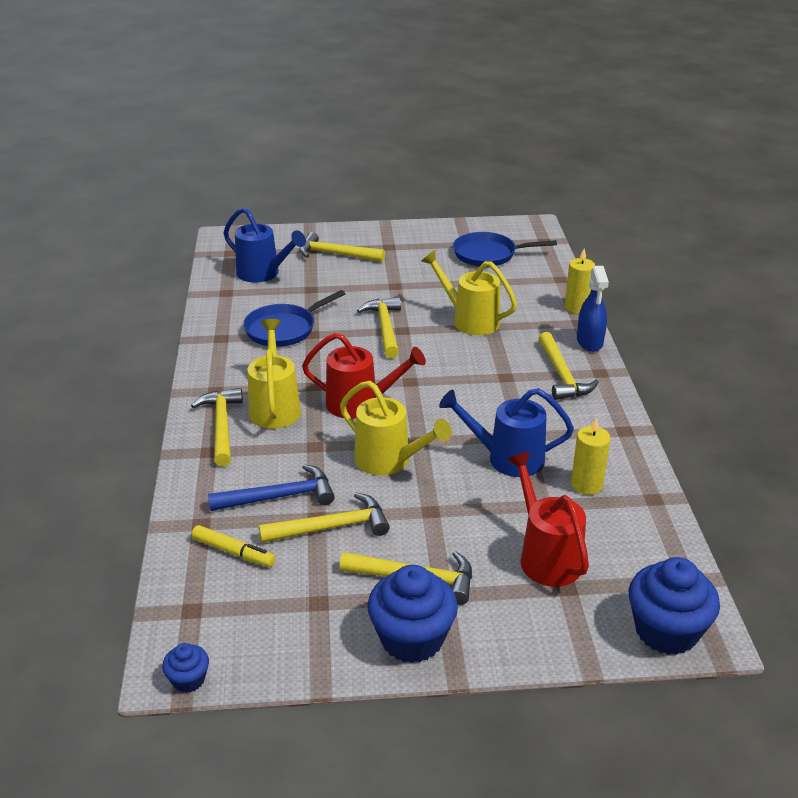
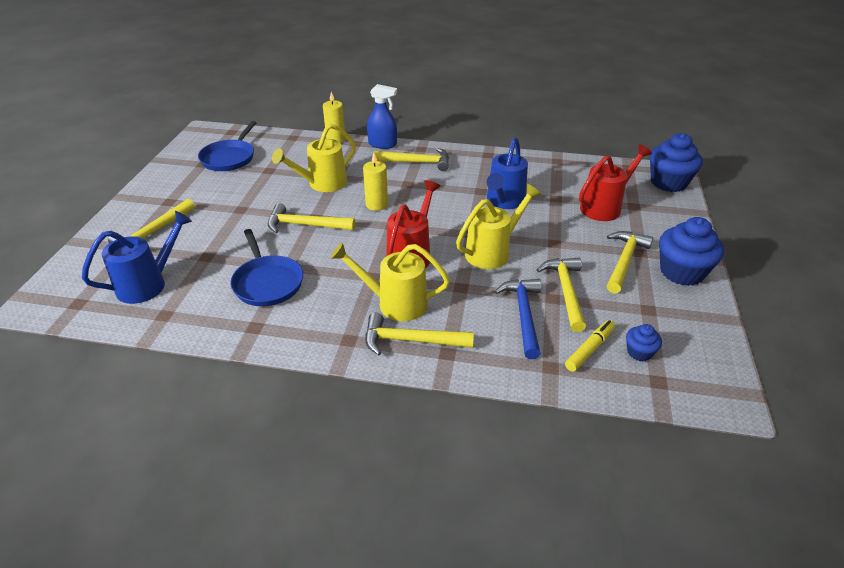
camera: 75 degrees left, 5 degrees up
blue cupcake [162,643,209,693] -> blue cupcake moved to [626,324,662,361]
red watering can [507,452,589,587] -> red watering can turned 150 degrees clockwise [579,144,652,221]
yellow candle [571,417,611,495] -> yellow candle moved to [363,153,388,211]

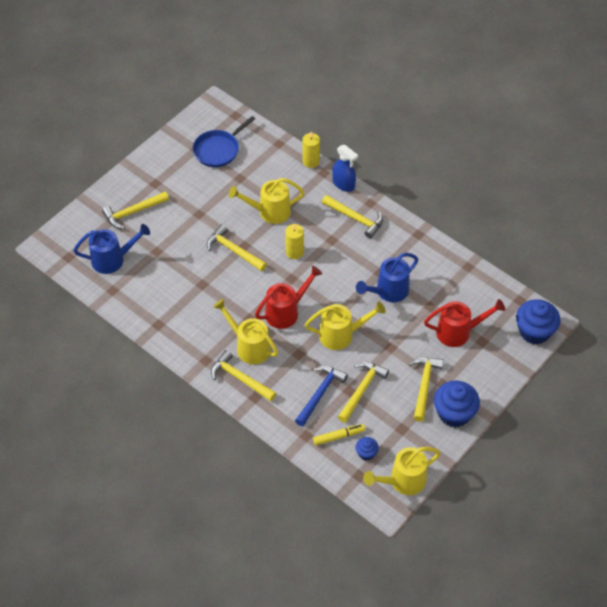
camera: 30 degrees right, 15 degrees up
blue pan [230,229,303,306] -> none
yellow hammer [607,231,653,294] -> yellow hammer turned 45 degrees counterclockwise [409,357,443,422]
none -> yellow watering can [363,447,440,495]

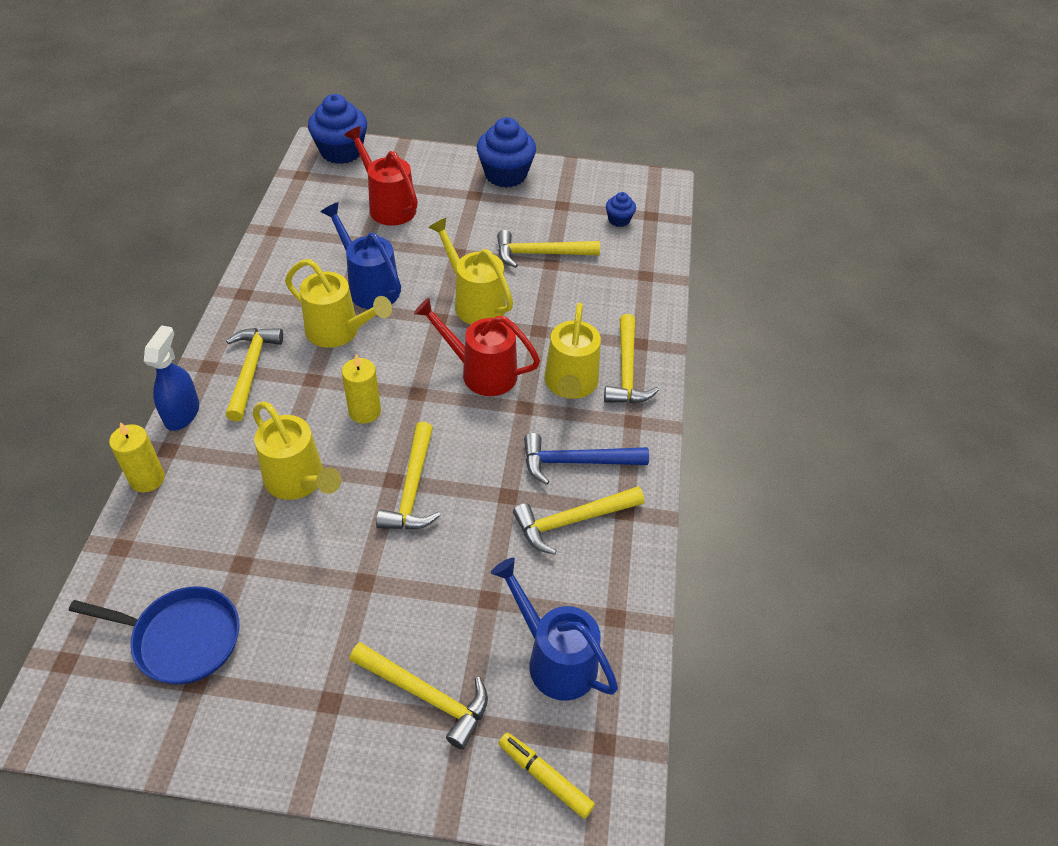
camera: 125 degrees left, 5 degrees down
blue hammer [295,366,348,426] -> blue hammer moved to [524,433,649,485]
yellow marker [313,424,365,446] -> yellow marker moved to [498,732,595,819]
blue watering can [356,253,418,302] -> blue watering can turned 150 degrees counterclockwise [321,202,401,309]
yellow watering can [363,447,440,495] -> yellow watering can moved to [285,259,392,348]
yellow hammer [409,357,443,422] -> yellow hammer moved to [513,486,644,555]

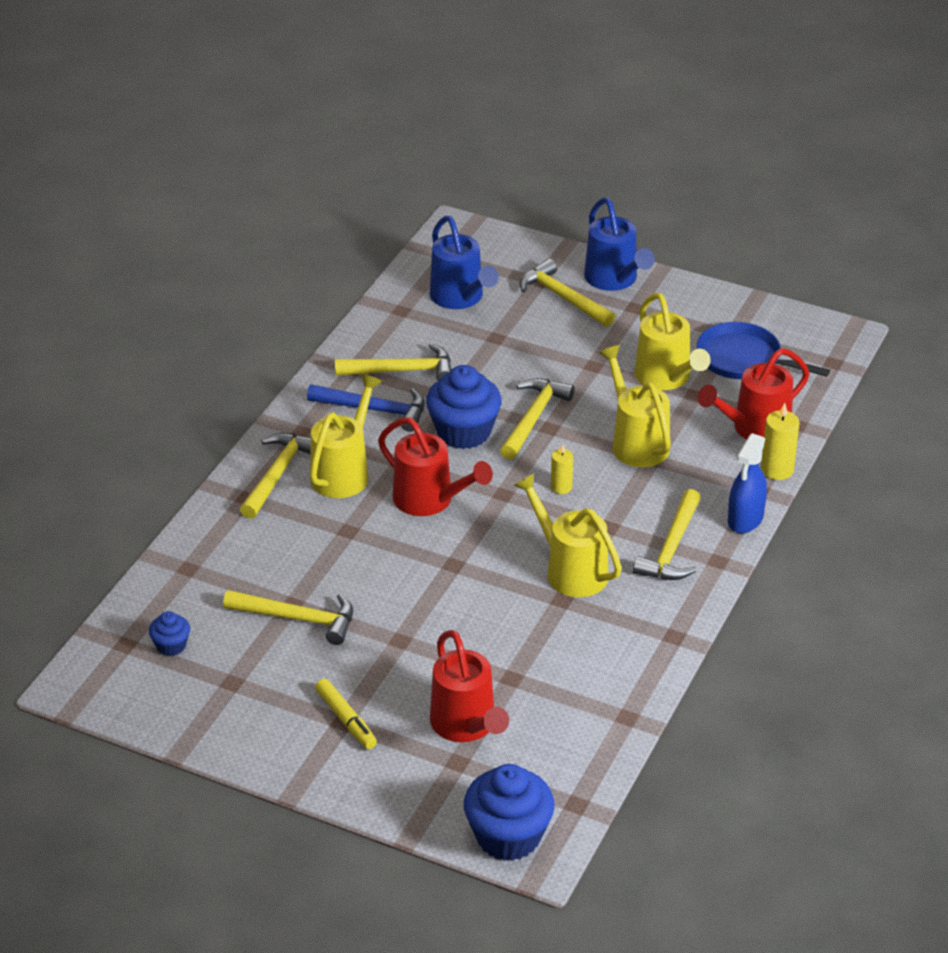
camera: 160 degrees left, 10 degrees down
blue watering can [321,202,401,309] -> blue watering can moved to [584,198,655,291]
yellow candle [342,354,381,423] -> yellow candle [551,445,573,494], size x0.65
yellow watering can [428,218,513,324] -> yellow watering can moved to [634,293,711,390]
blue cupcake [477,117,536,188] -> blue cupcake moved to [426,365,502,449]
yellow marker [498,732,595,819] -> yellow marker moved to [315,679,377,749]
none -> red watering can [698,348,810,439]

